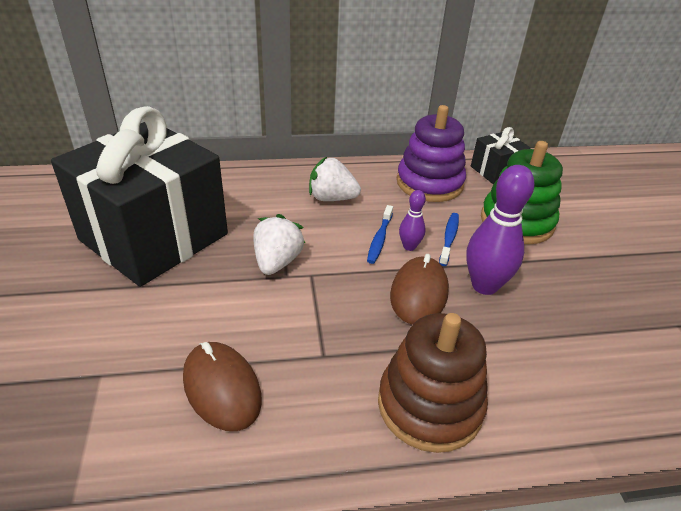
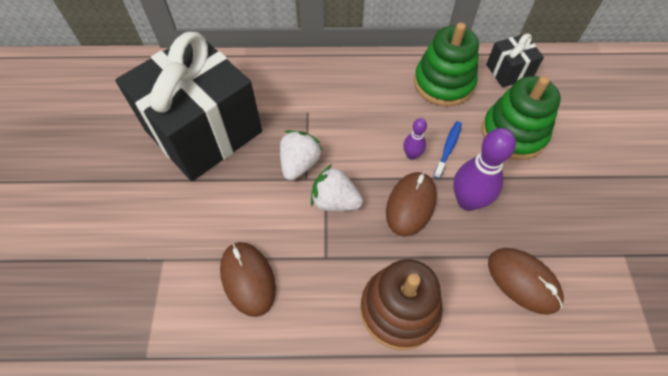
camera: 10 degrees right, 20 degrees up
white strawberry [309,157,361,201] -> white strawberry moved to [311,164,363,211]
blue toothbrush [367,205,393,264] -> none
purple stacking toy [397,105,466,202] -> green stacking toy [414,22,479,107]
none -> brown mouse [488,248,564,315]

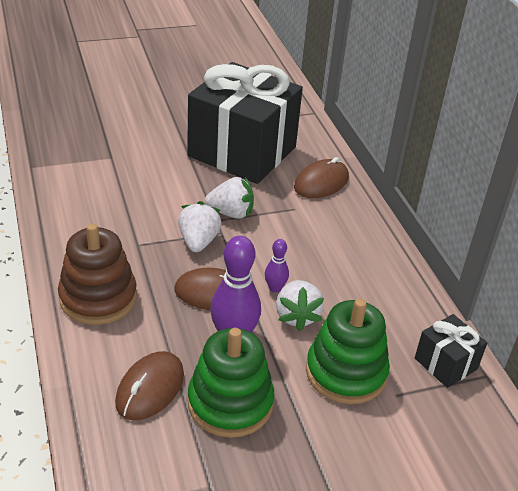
camera: 70 degrees right, 20 degrees down
brown mouse [220,242,276,317] -> brown mouse moved to [294,157,349,198]
green stacking toy [414,22,479,107] -> green stacking toy moved to [188,328,275,438]
blue toothbrush [434,121,462,179] -> white strawberry [276,280,324,331]

